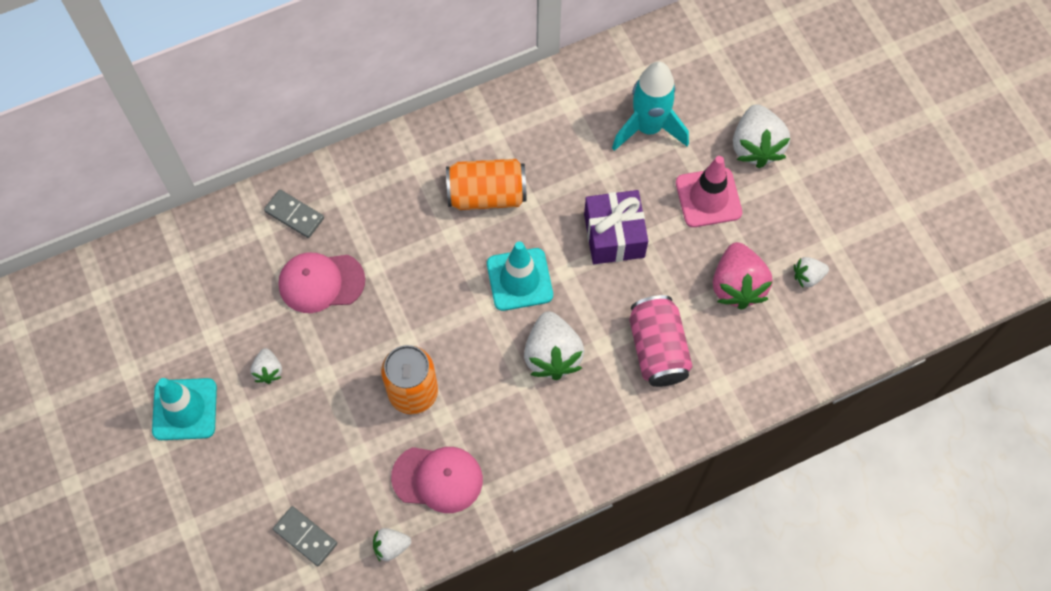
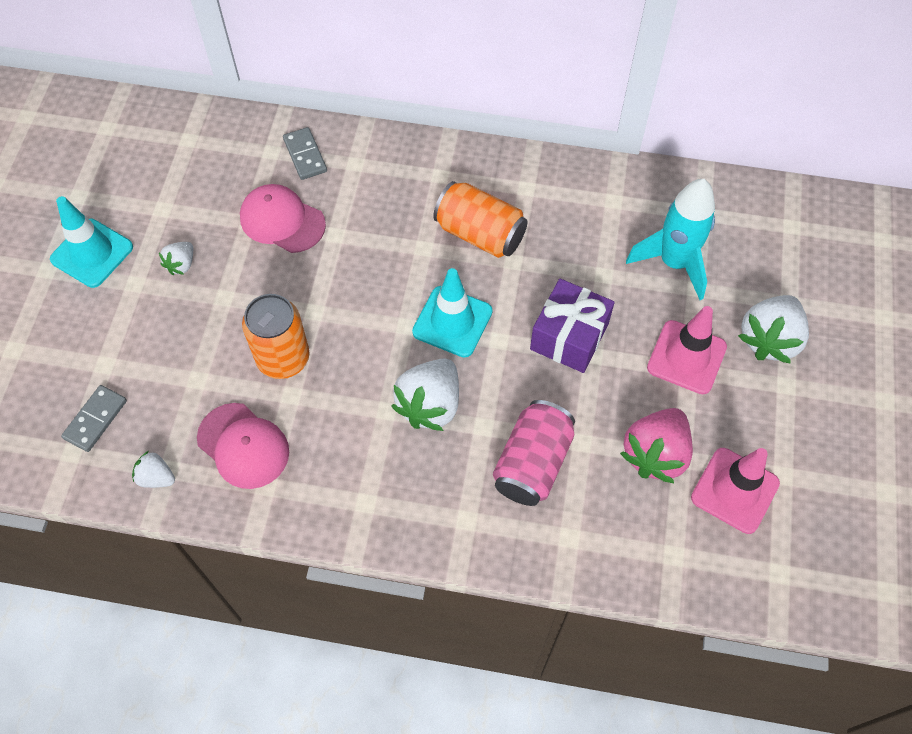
camera: 35 degrees right, 5 degrees down
grey domino [273,506,337,566] -> grey domino turned 45 degrees clockwise [61,385,127,452]
white strawberry [794,257,829,287] -> pink traffic cone [691,448,780,534]

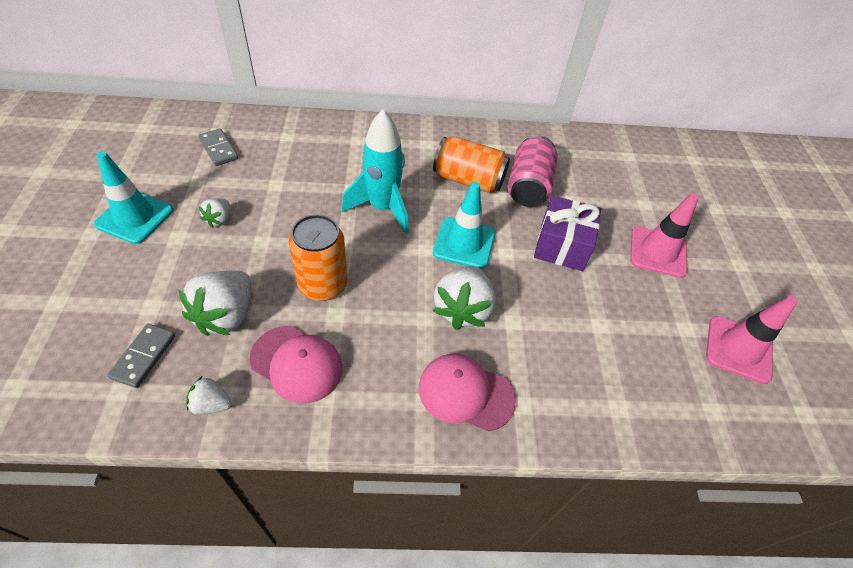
camera: 15 degrees left, 10 degrees down
pink cap [240,184,326,253] -> pink cap moved to [419,354,516,431]
grey domino [283,127,327,180] -> grey domino moved to [199,128,238,166]
pink can [493,400,575,506] -> pink can moved to [508,135,558,207]
pink strawberry [620,408,693,483] -> none
turquoise rocket [626,179,715,300] -> turquoise rocket moved to [342,110,409,234]
white strawberry [738,295,809,363] -> white strawberry moved to [178,271,251,336]

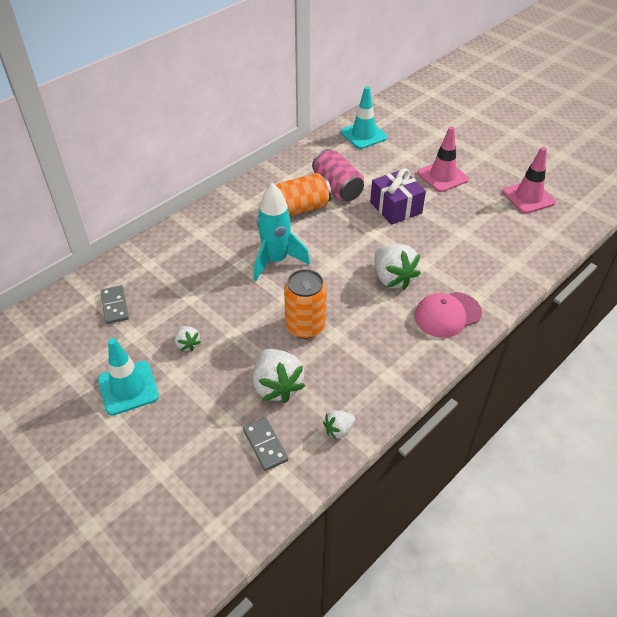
camera: 40 degrees left, 5 degrees down
grey domino [199,128,238,166] -> grey domino turned 60 degrees clockwise [100,285,129,324]
pink cap [250,326,342,404] -> none
turquoise traffic cone [433,182,495,269] -> turquoise traffic cone moved to [341,86,387,149]

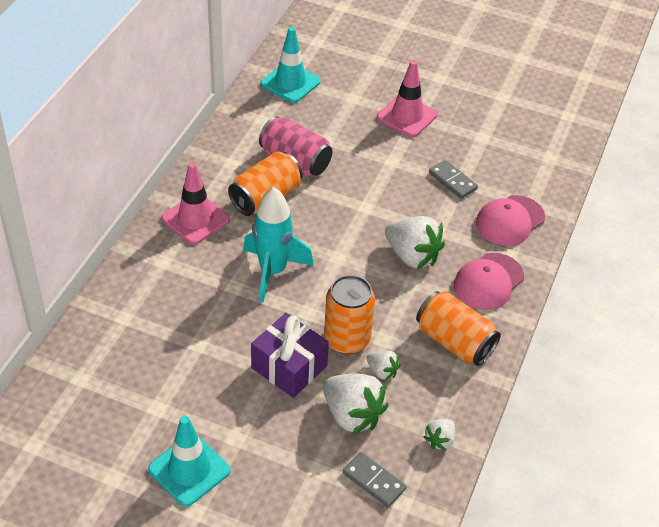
camera: 25 degrees left, 0 degrees up
grey domino [100,285,129,324] -> grey domino moved to [429,160,478,199]
white strawberry [175,326,201,351] -> white strawberry moved to [367,351,400,381]
purple gift [370,168,426,225] -> purple gift moved to [251,313,329,398]
pink traffic cone [502,147,556,214] -> pink traffic cone moved to [161,162,230,245]
none -> orange can [416,291,501,366]
none -> pink cap [476,195,545,246]

